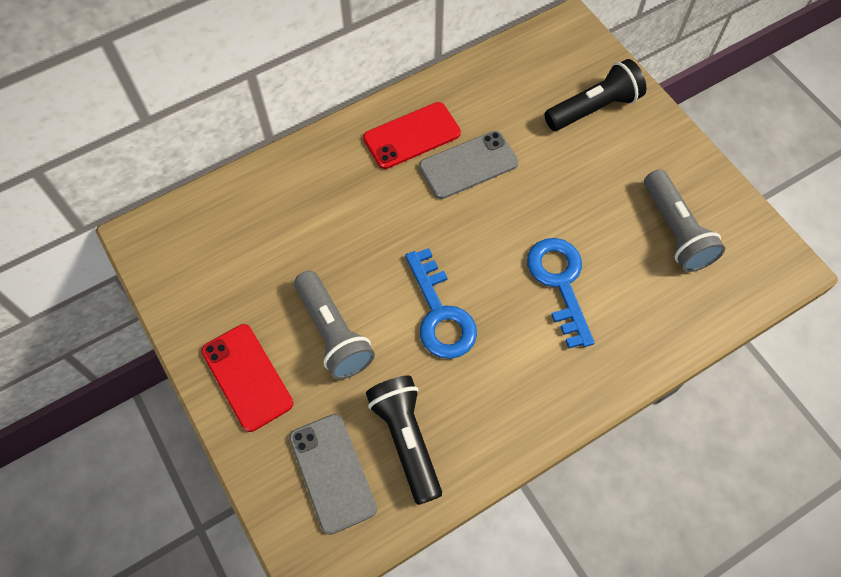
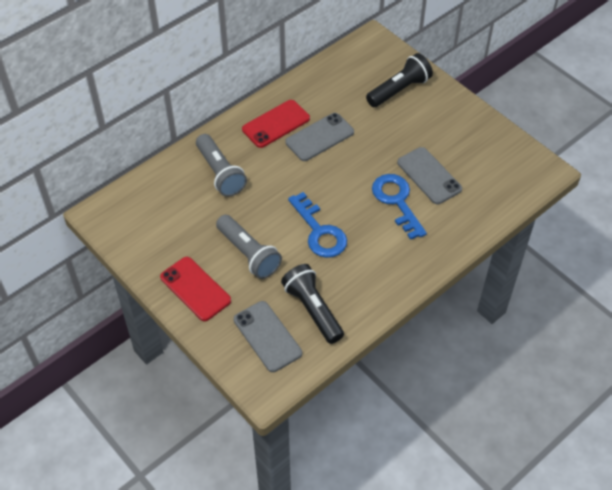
camera: 10 degrees left, 10 degrees down
grey flashlight [644,169,725,272] -> grey flashlight moved to [196,134,247,197]
none -> grey phone [397,147,462,204]

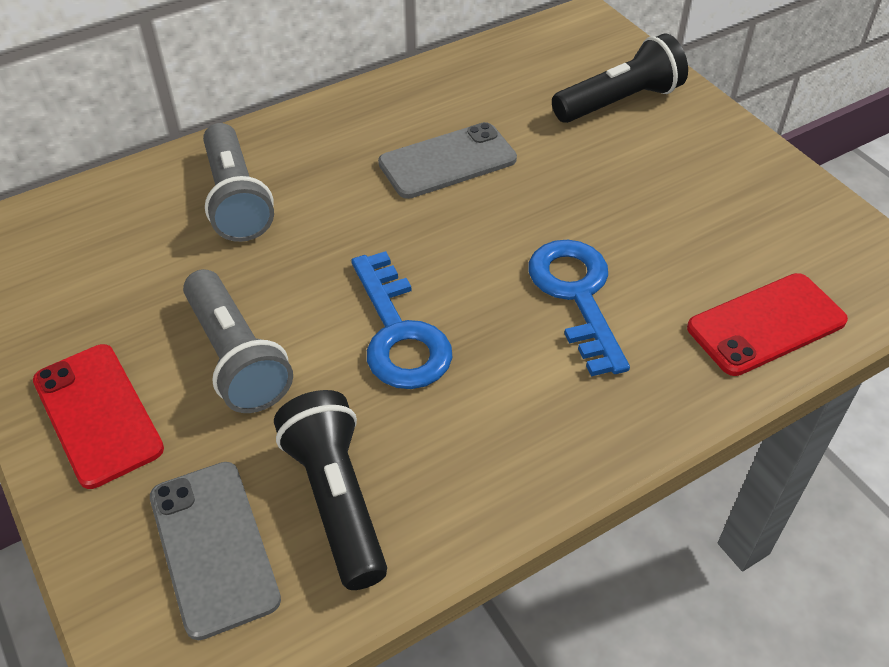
camera: 10 degrees right, 5 degrees down
red phone [242,100,310,148] -> red phone moved to [687,273,848,376]
grey phone [397,147,462,204] -> none

